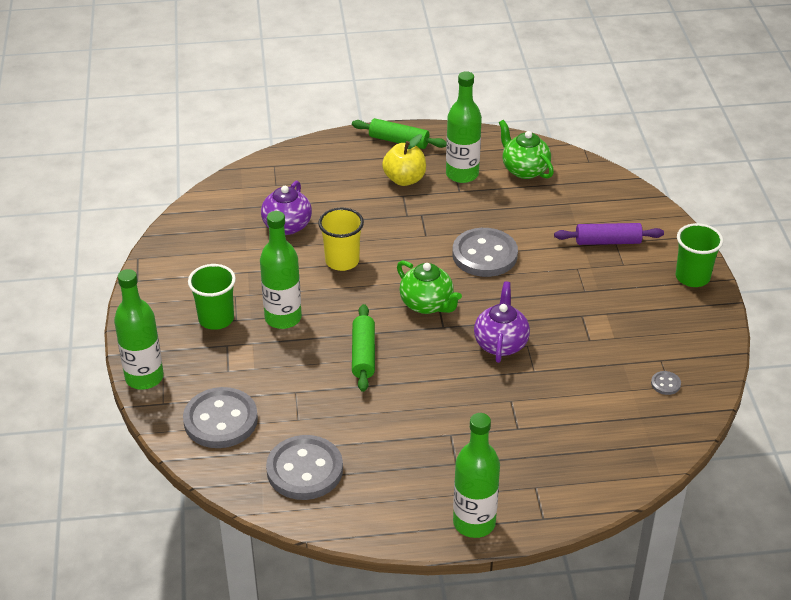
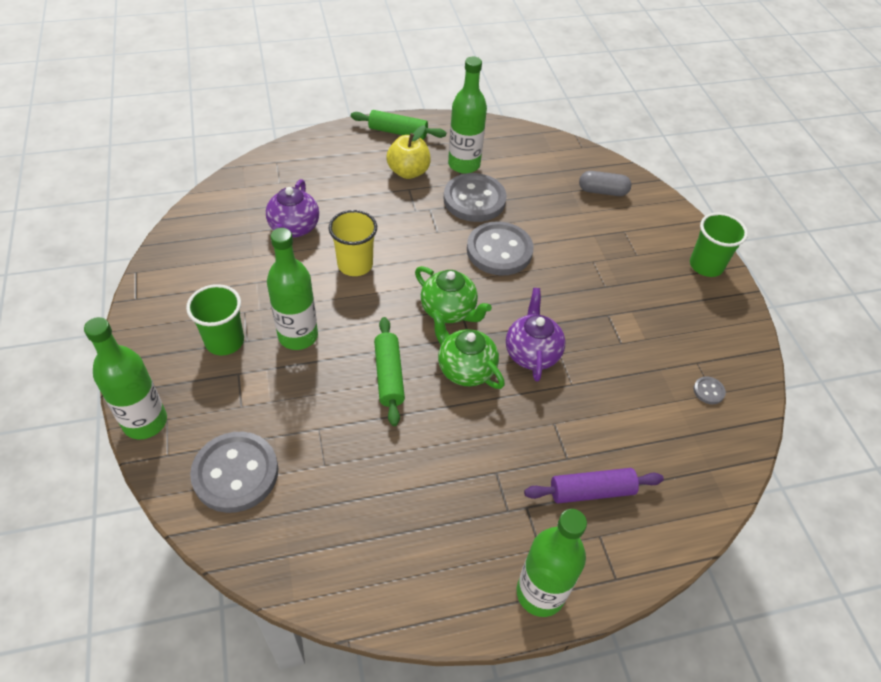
camera: 10 degrees left, 10 degrees up
grey button [266,435,343,500] -> grey button moved to [444,173,507,222]
green teapot [499,120,554,179] -> green teapot moved to [431,310,505,389]
purple rolling pin [554,223,664,245] -> purple rolling pin moved to [524,468,664,504]
none -> grey capsule [579,171,631,196]

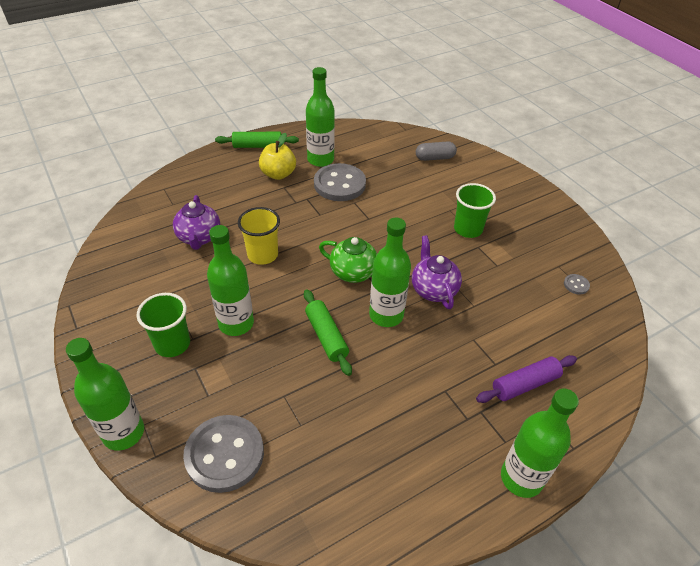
camera: 15 degrees left, 5 degrees down
green teapot [431,310,505,389] -> green bottle [369,218,411,327]
grey button [467,221,534,276] -> none
green cup [690,213,748,277] -> green cup moved to [454,183,496,238]

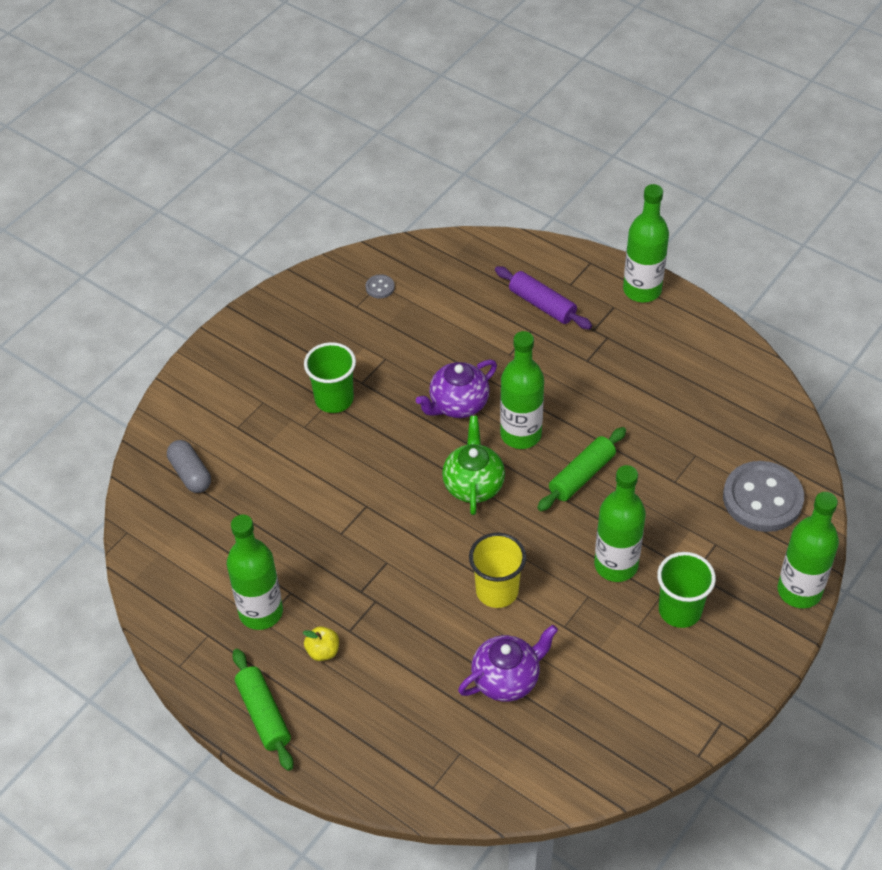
camera: 110 degrees left, 5 degrees up
yellow apple [259,133,296,180] -> yellow apple [303,626,339,661], size x0.59
grey button [314,163,366,201] -> none

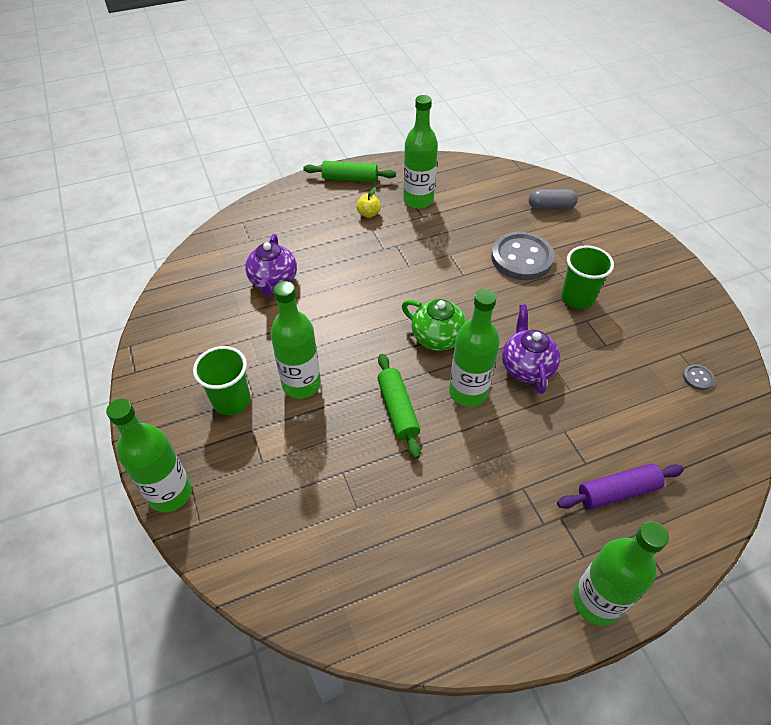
camera: 120 degrees right, 0 degrees up
yellow cup [469,533,526,608] -> none
grey button [723,461,804,532] -> grey button moved to [491,232,555,280]

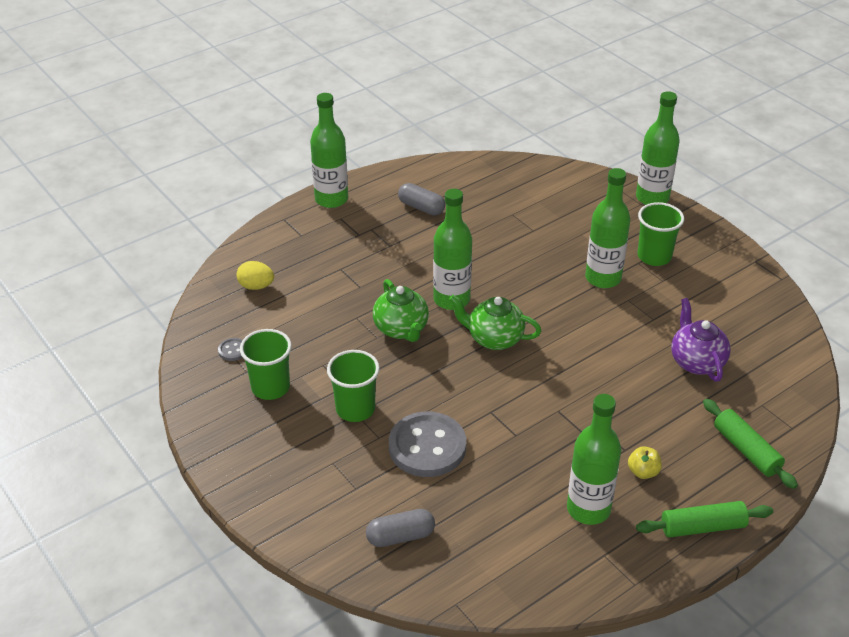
camera: 165 degrees right, 10 degrees down
green rolling pin [377,354,421,459] -> green rolling pin moved to [703,399,798,489]
purple teapot [502,304,560,394] -> green teapot [373,279,429,342]
purple rolling pin [557,463,684,509] -> none
none -> yellow egg [236,261,274,290]
none -> green cup [240,329,292,400]
none -> grey capsule [398,183,446,215]

